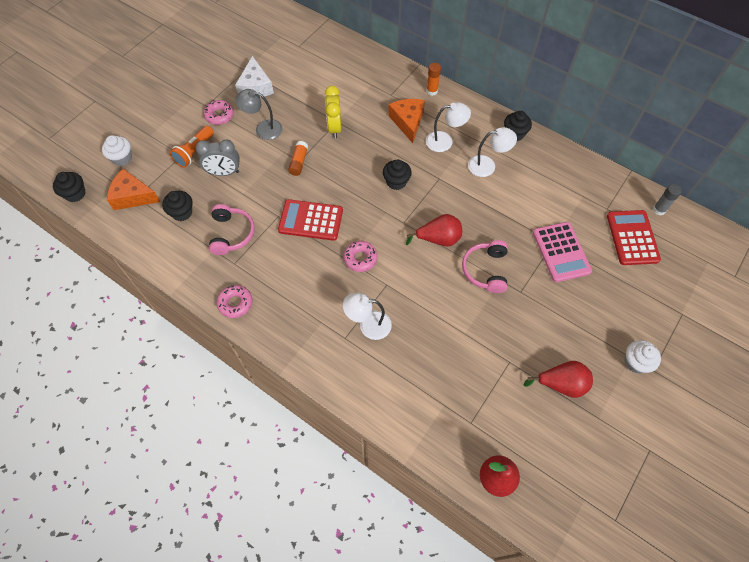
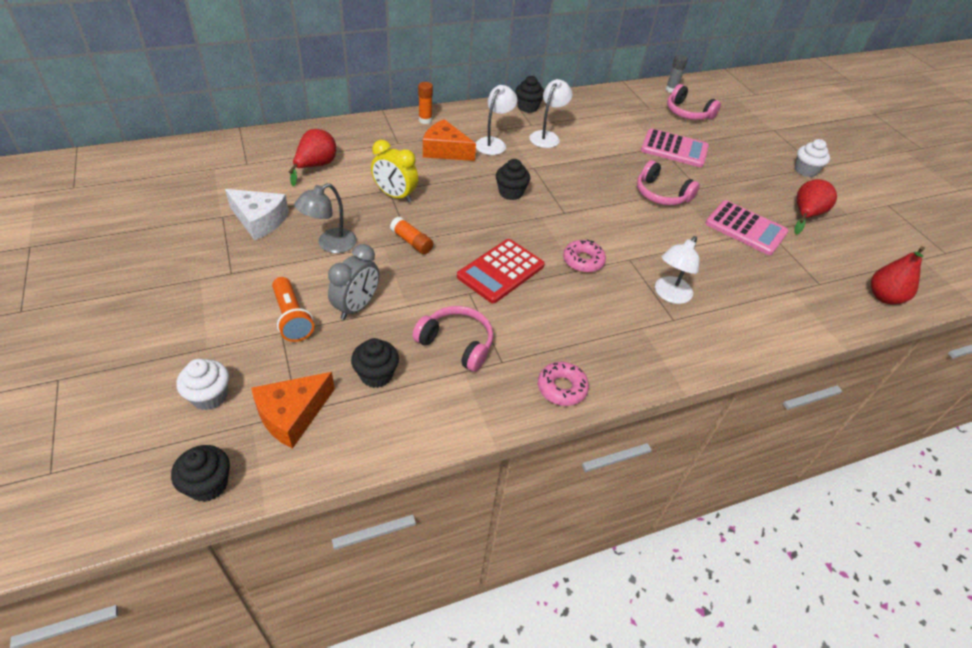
camera: 60 degrees left, 15 degrees down
pink donut [203,100,234,125] -> none
red pear [406,214,462,246] -> red pear moved to [289,129,336,186]
red calculator [607,210,661,265] -> pink headphones [667,84,721,120]
none -> pink calculator [705,200,788,255]

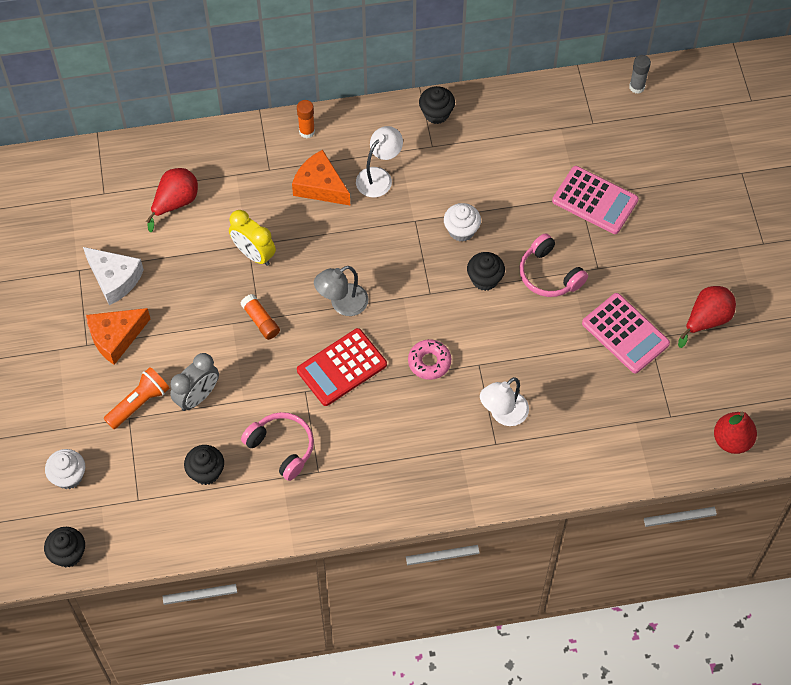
camera: 15 degrees right, 15 degrees up
orange cheese [251,372,335,449] -> orange cheese moved to [86,308,150,365]
orange flashlight [272,277,314,342] -> orange flashlight turned 120 degrees counterclockwise [104,367,169,429]
grey lamp [294,183,357,253] -> grey lamp moved to [314,266,369,316]
black cupcake [496,159,530,200] -> black cupcake moved to [467,252,505,291]
white lamp [530,79,573,148] -> none
pink donut [538,362,589,406] -> none
pink headphones [667,84,721,120] -> none
white cupcake [795,139,830,177] -> white cupcake moved to [444,203,481,242]

